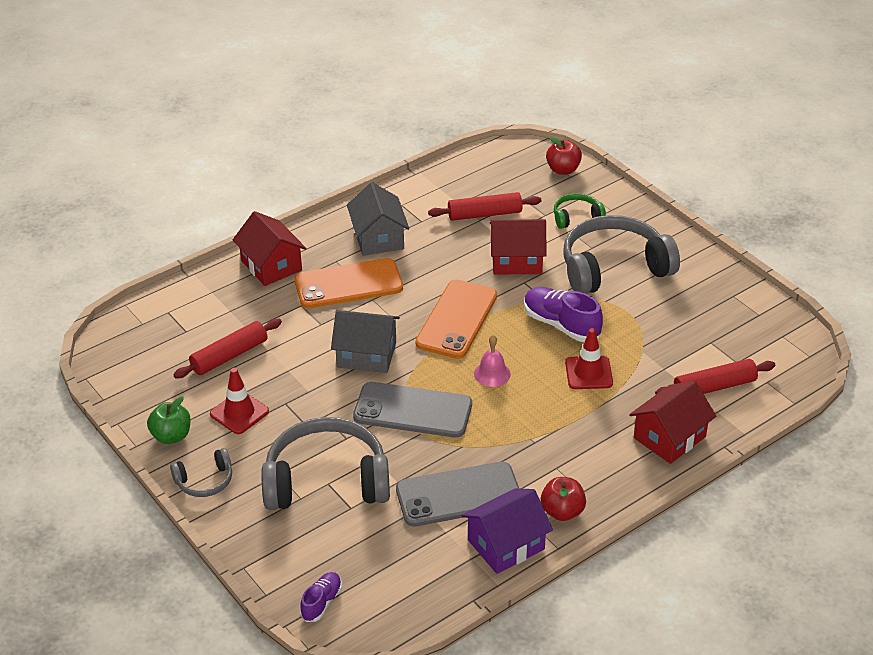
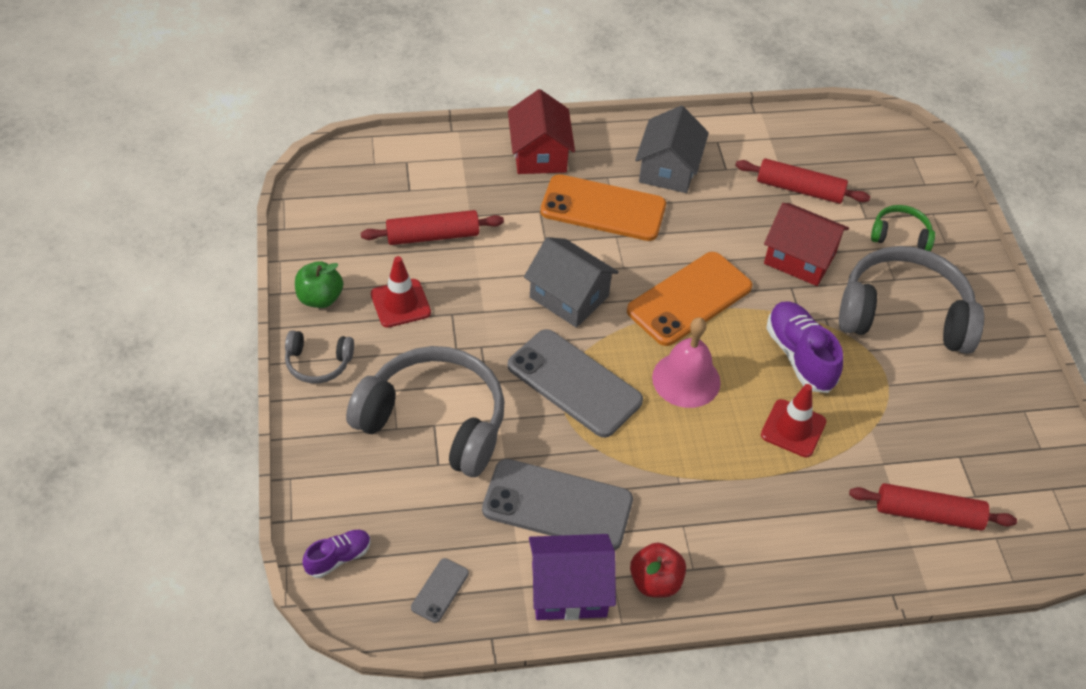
camera: 25 degrees right, 10 degrees up
pink bell [474,335,511,387] -> pink bell [652,317,721,408], size x1.56
red apple [546,137,582,175] -> none
red house [629,381,716,464] -> none
none -> grey phone [411,558,469,623]

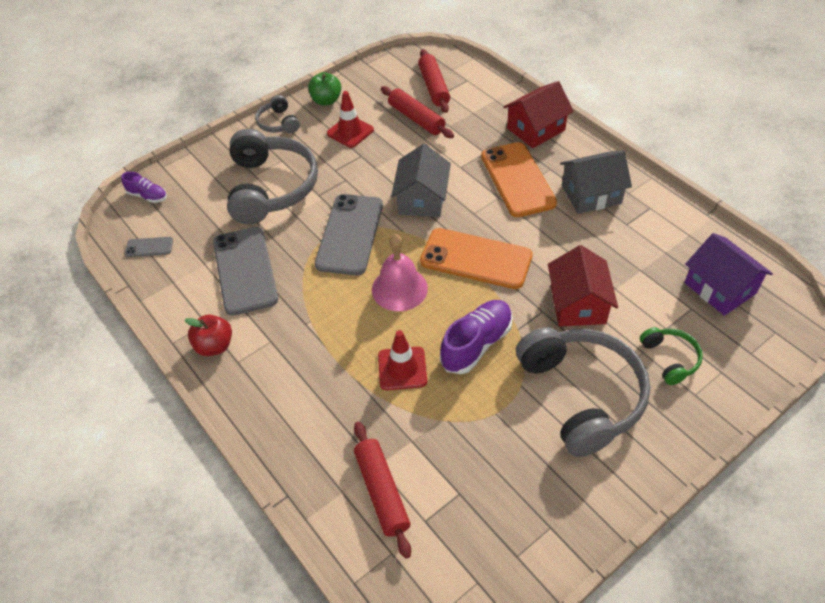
camera: 65 degrees right, 0 degrees up
purple house [529,534,616,620] -> purple house moved to [685,233,773,316]
red rolling pin [735,158,870,204] -> red rolling pin moved to [418,49,450,113]

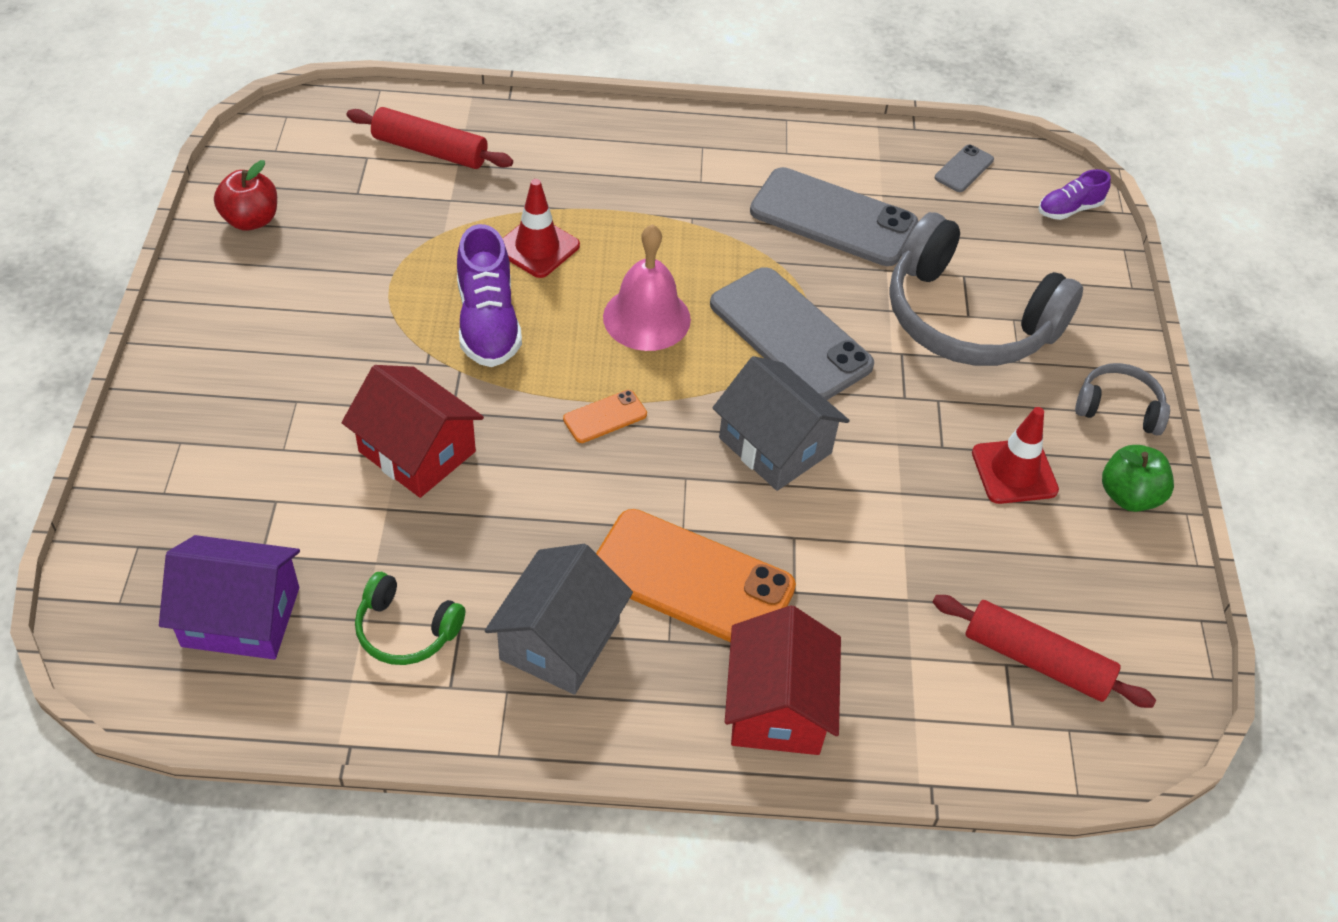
camera: 125 degrees right, 0 degrees up
red apple [185,315,232,356] -> red apple moved to [214,160,277,231]
red rolling pin [381,86,454,138] -> none
orange phone [420,228,533,289] -> orange phone [563,390,647,443], size x0.44
grey headphones [516,327,650,457] -> none
green headphones [640,327,703,385] -> green headphones moved to [355,572,465,665]

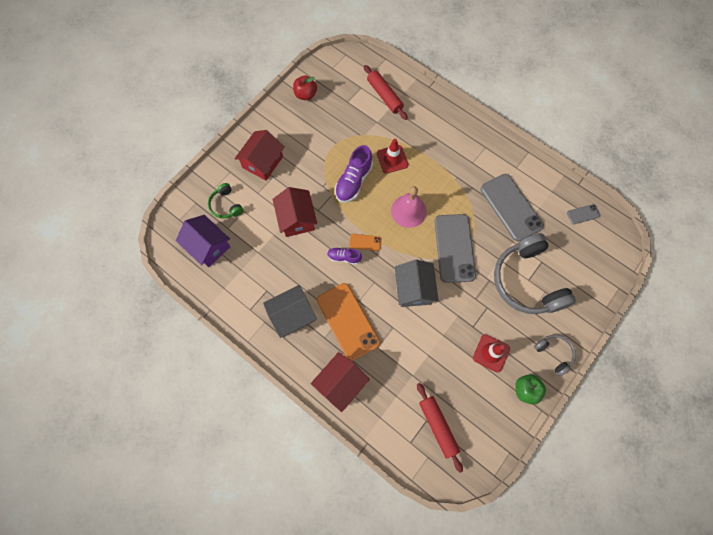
camera: 40 degrees right, 20 degrees up
green headphones [355,572,465,665] -> green headphones moved to [208,183,243,219]
purple shoe [1039,169,1111,220] -> purple shoe moved to [327,247,362,265]
none -> red house [234,130,285,180]

